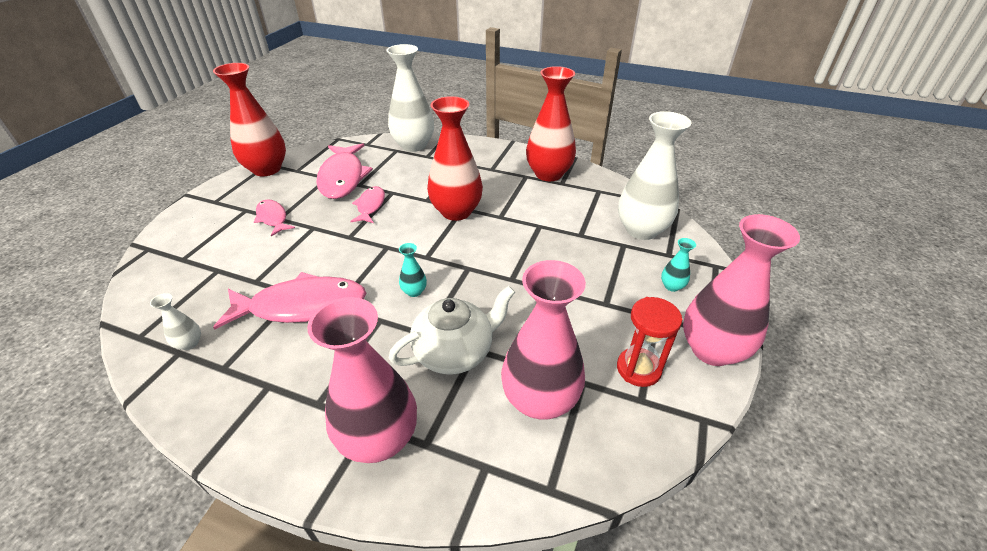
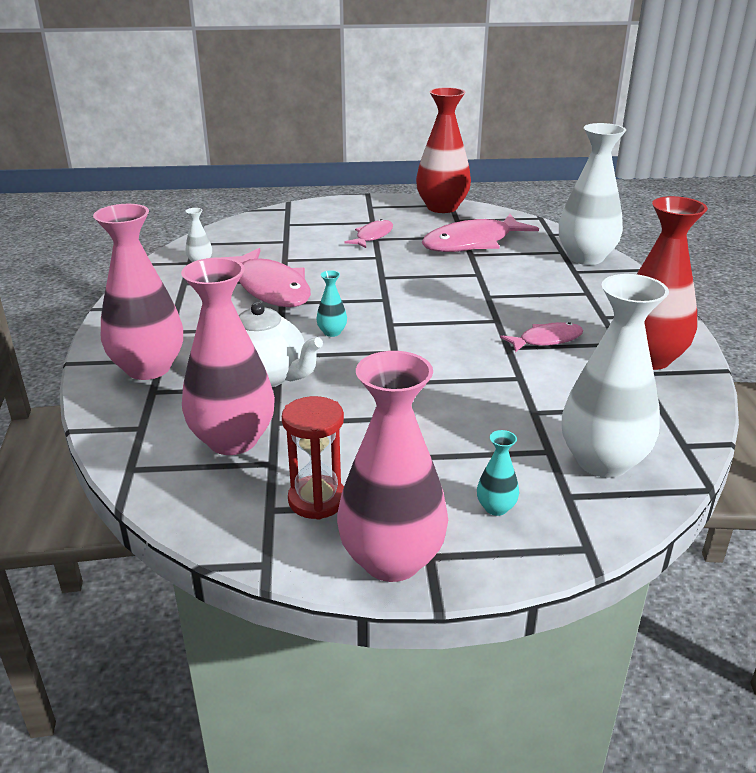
camera: 65 degrees right, 10 degrees down
pink fish [350,186,385,223] -> pink fish moved to [500,322,583,353]
red vase [427,96,483,221] -> none

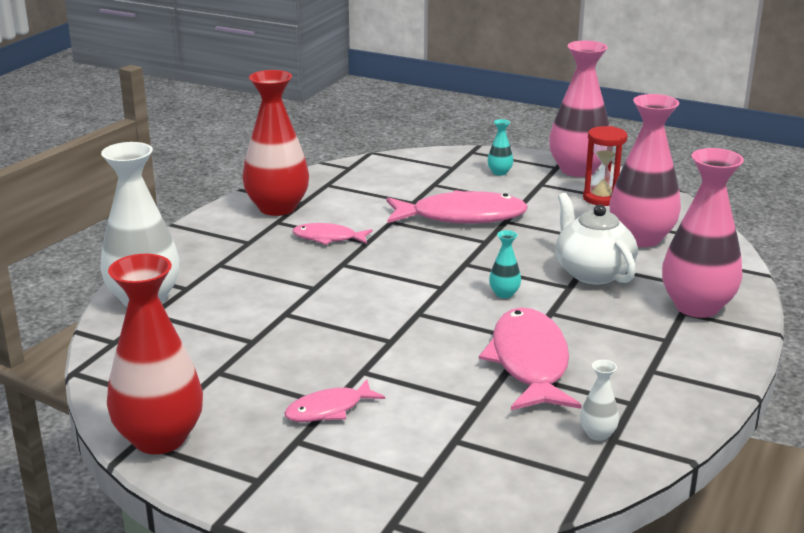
camera: 150 degrees left, 5 degrees down
pink fish [421,214,539,252] -> pink fish moved to [386,190,528,224]
white vase [562,274,669,478] -> none

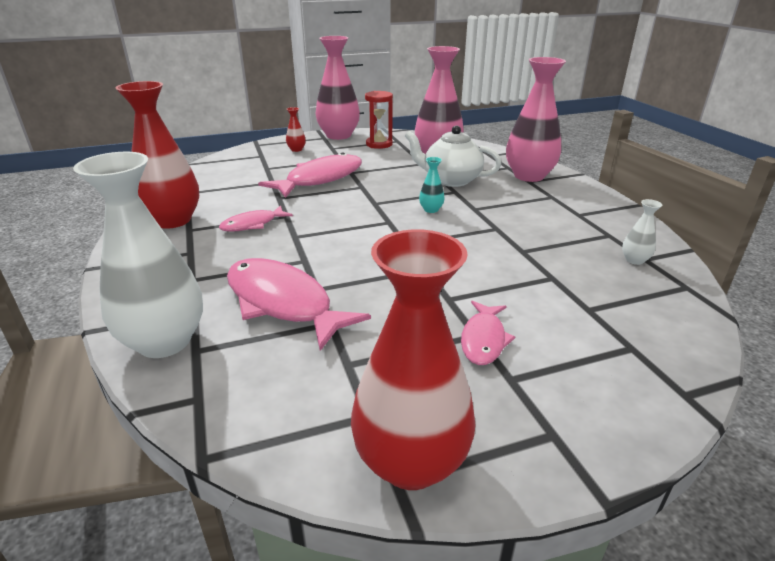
camera: 45 degrees left, 5 degrees up
pink fish [479,307,582,410] -> pink fish moved to [227,258,371,351]
turquoise vase [487,119,513,176] -> red vase [286,107,306,152]

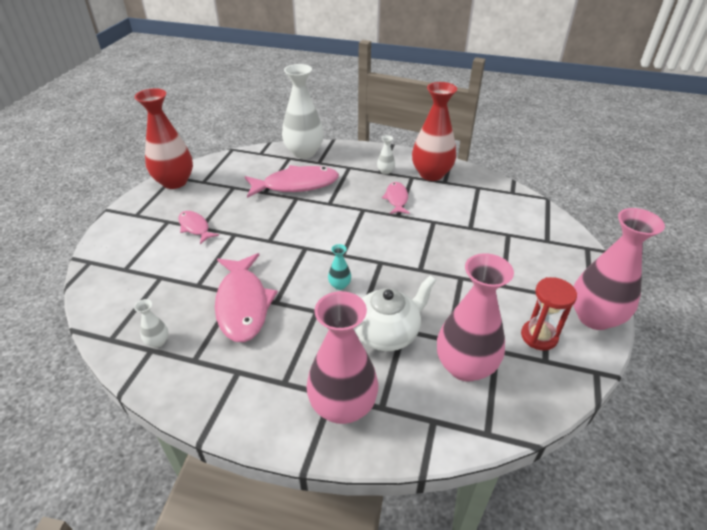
camera: 125 degrees right, 10 degrees up
pink fish [258,152,362,198] -> pink fish moved to [215,253,278,342]
red vase [286,107,306,152] -> none
none -> white vase [377,135,395,174]

